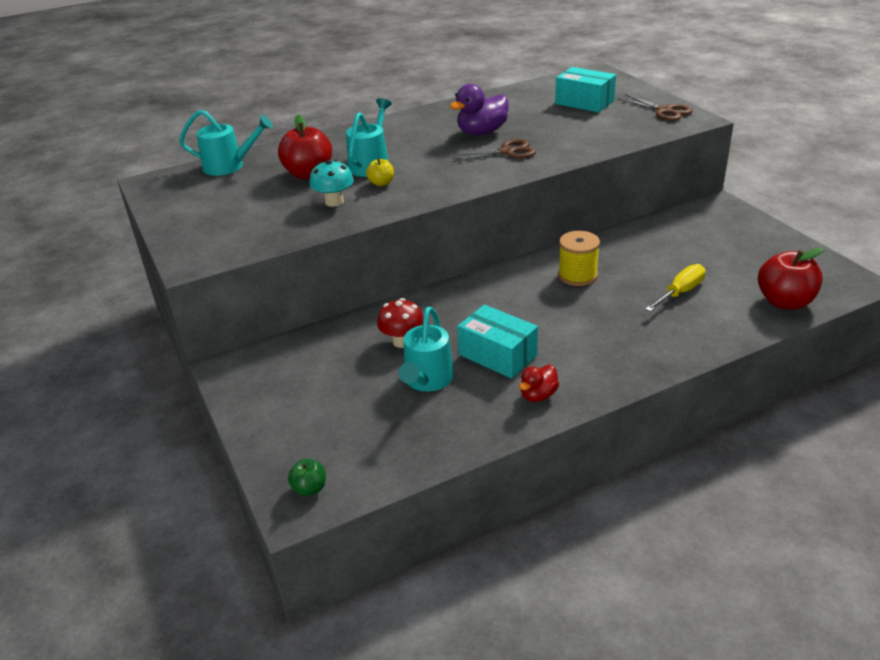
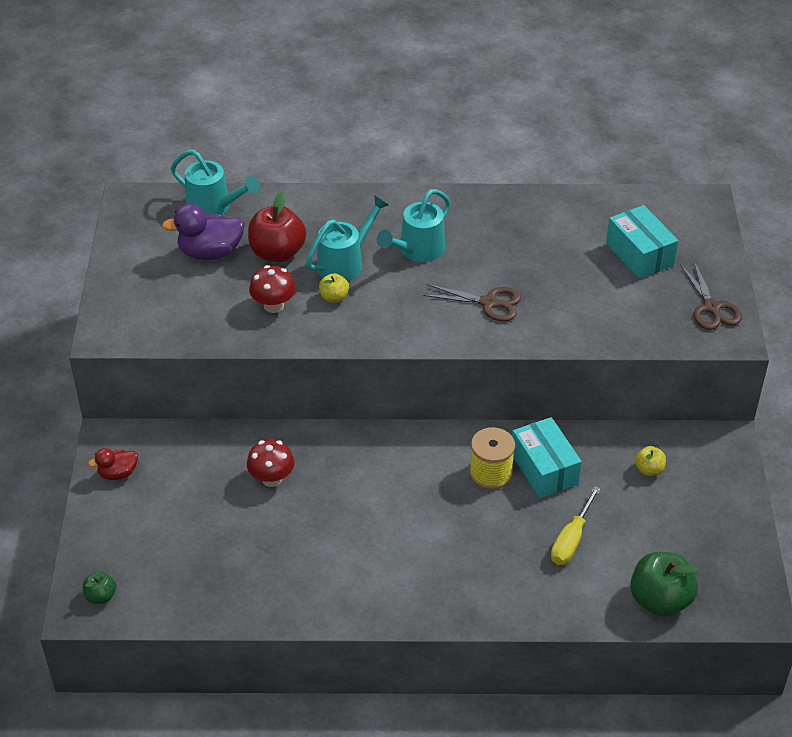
camera: 25 degrees right, 10 degrees up
turquoise mushroom [309,159,354,207] -> red mushroom [249,265,296,313]
turquoise watering can [398,307,454,391] -> turquoise watering can moved to [377,189,451,262]
purple duck [450,84,509,135] -> purple duck moved to [162,204,245,260]
turquoise box [457,305,538,379] -> turquoise box moved to [512,417,582,498]
red duck [519,365,559,402] -> red duck moved to [88,448,138,480]
yellow screwdriver [645,264,706,312] -> yellow screwdriver turned 135 degrees clockwise [551,486,601,565]
red apple [758,248,824,310] -> green apple [630,552,698,617]
none -> yellow apple [635,446,666,476]

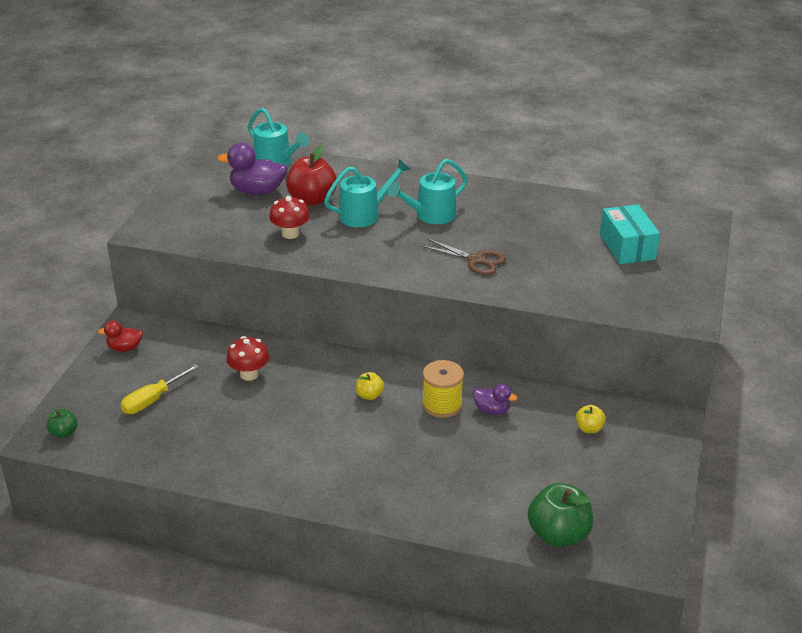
camera: 15 degrees right, 10 degrees down
yellow apple [319,273,349,303] -> yellow apple moved to [356,372,384,400]
turquoise box [512,417,582,498] -> purple duck [473,384,517,415]
yellow screwdriver [551,486,601,565] -> yellow screwdriver moved to [120,364,199,414]
brown scissors [680,261,742,330] -> none

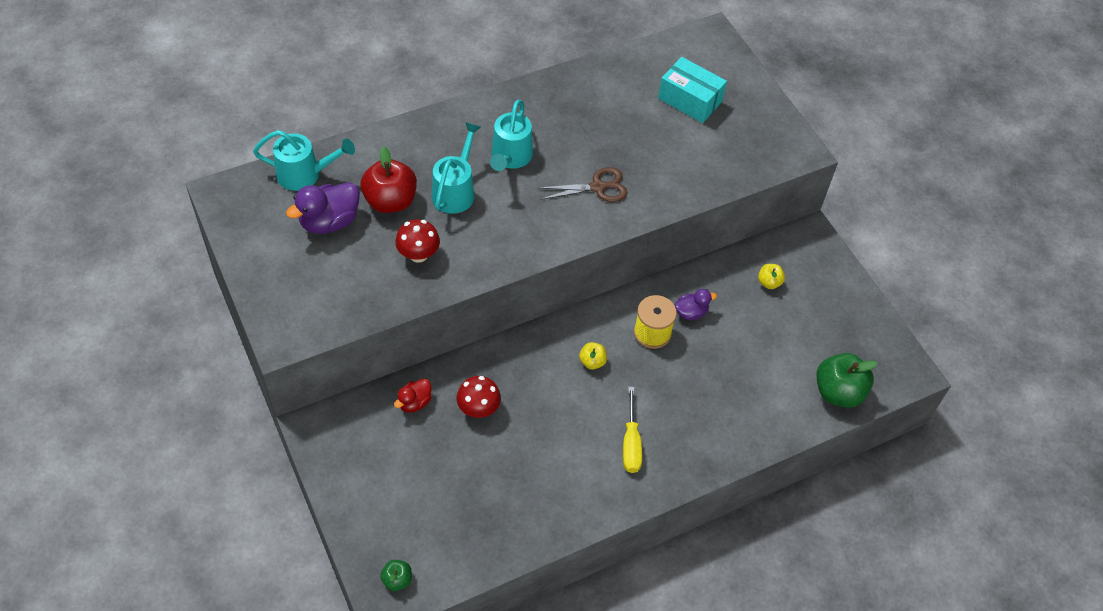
camera: 45 degrees left, 20 degrees up
red duck [98,321,143,351] -> red duck moved to [394,379,432,413]
yellow screwdriver [120,364,199,414] -> yellow screwdriver moved to [623,387,642,473]

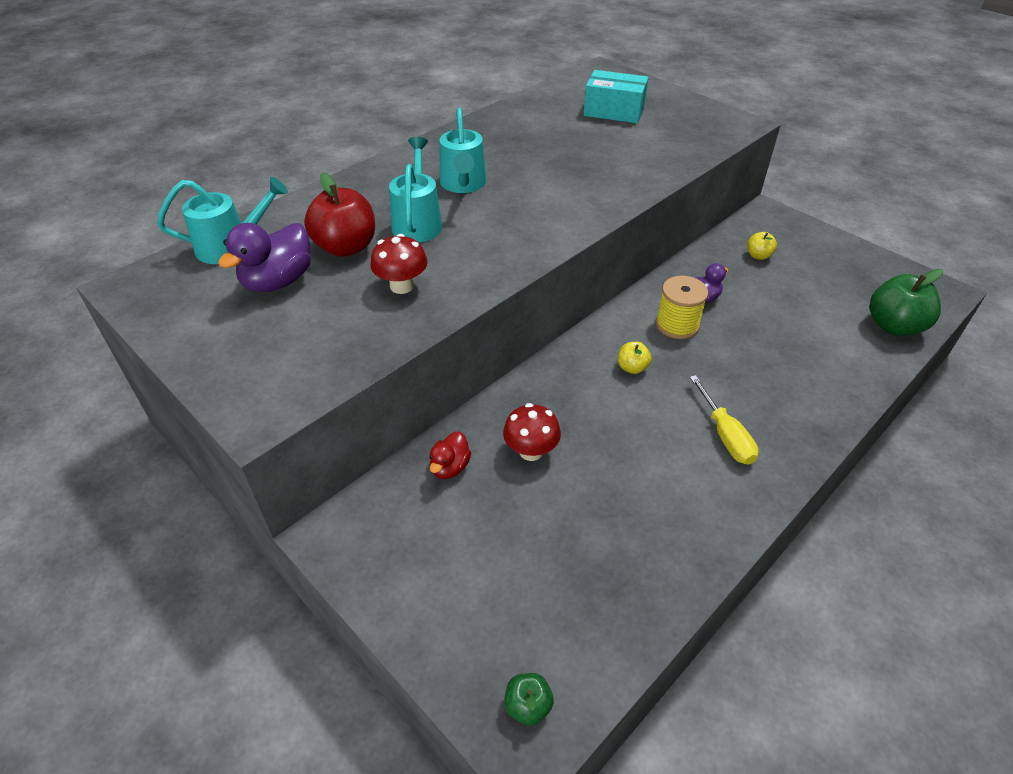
camera: 15 degrees left, 10 degrees down
brown scissors [539,167,627,202] -> none

